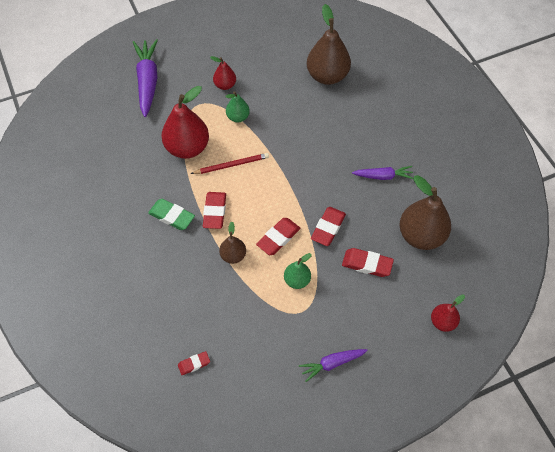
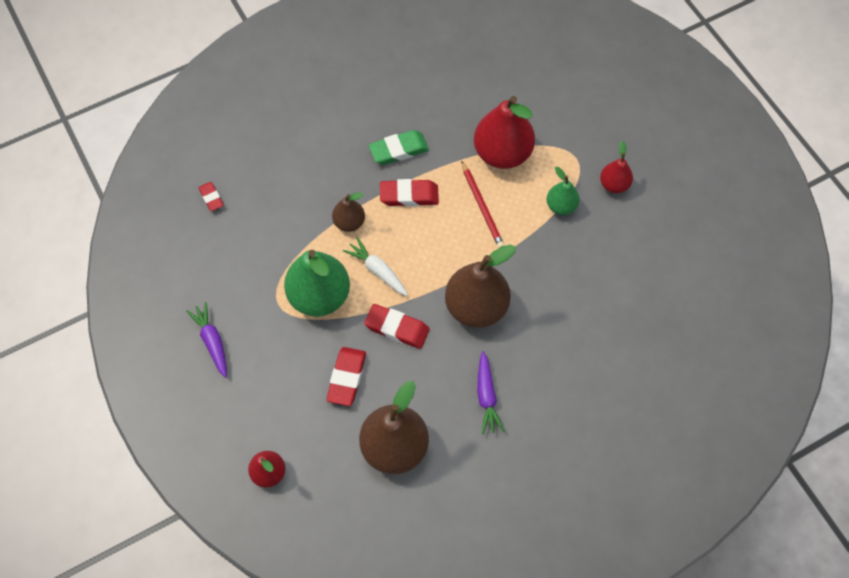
camera: 85 degrees right, 5 degrees up
purple carrot [133,39,158,117] -> none
green eraser [148,199,195,230] -> green eraser turned 45 degrees clockwise [369,130,429,165]
red eraser [256,218,301,255] -> white carrot [343,237,408,296]
green pear [284,253,312,289] -> green pear [284,250,350,317], size x1.90
brown pear [307,4,351,85] -> brown pear moved to [445,245,516,328]

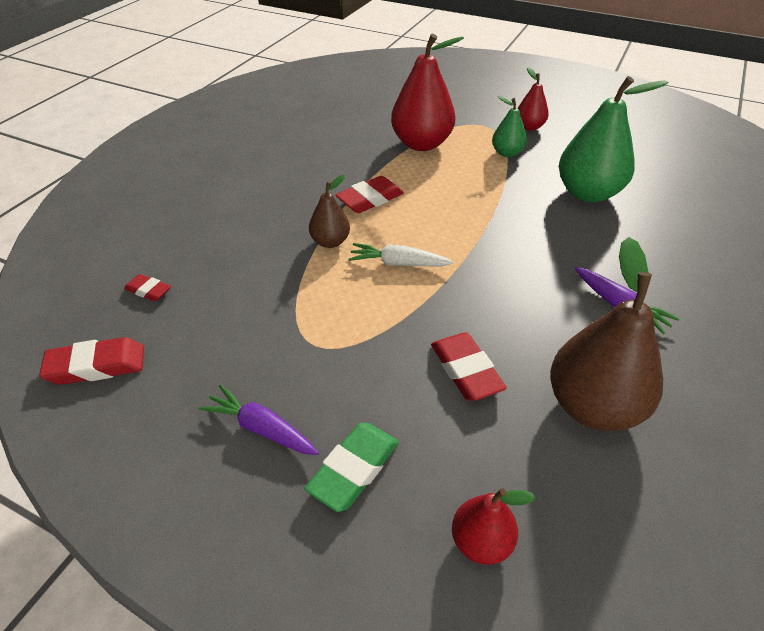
camera: 35 degrees left, 20 degrees down
green pear [284,250,350,317] -> green pear moved to [559,76,668,202]
red eraser [364,304,430,349] -> red eraser moved to [39,337,144,385]
green eraser [369,130,429,165] -> green eraser moved to [304,423,399,512]
brown pear [445,245,516,328] -> none
red pencil [462,161,504,248] -> none

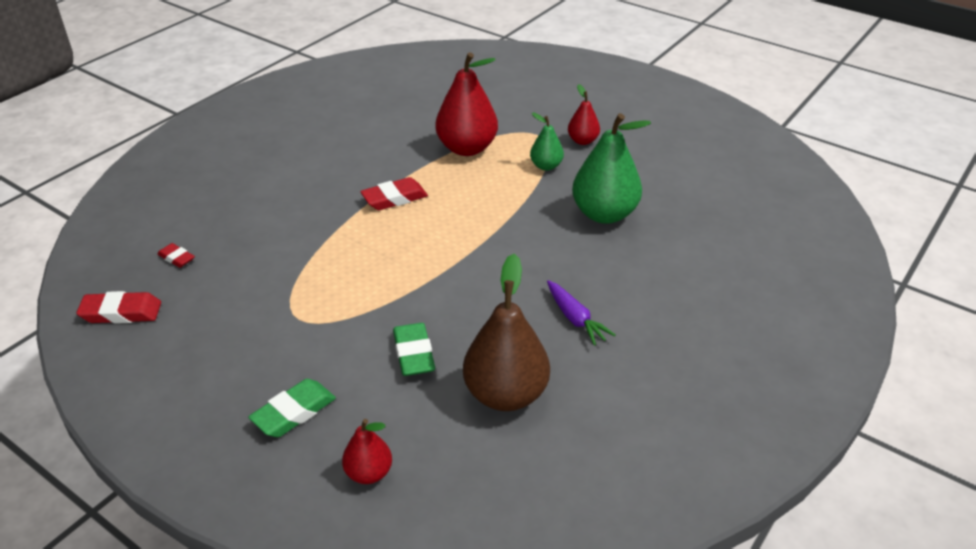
camera: 10 degrees right, 5 degrees down
purple carrot [199,384,319,455] -> none
brown pear [309,175,350,248] -> none
white carrot [349,243,454,266] -> none
red eraser [431,332,507,401] -> green eraser [393,323,435,376]

